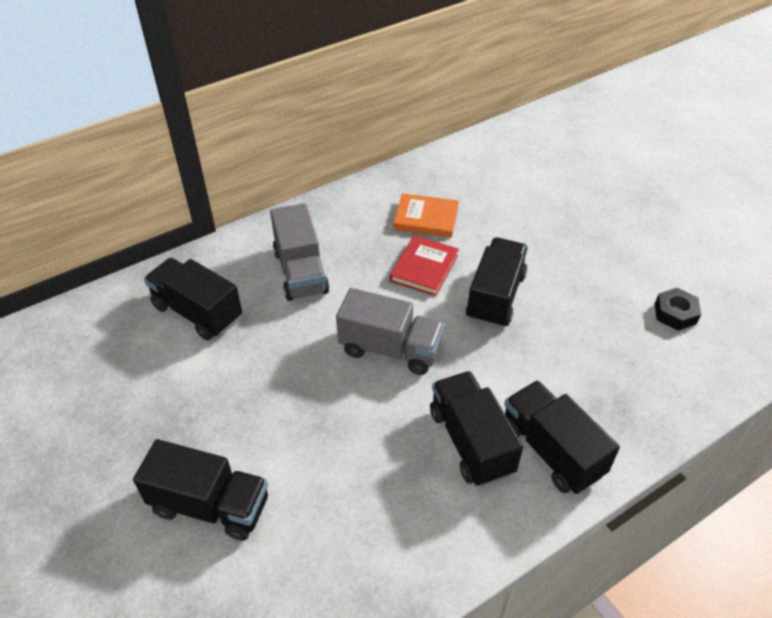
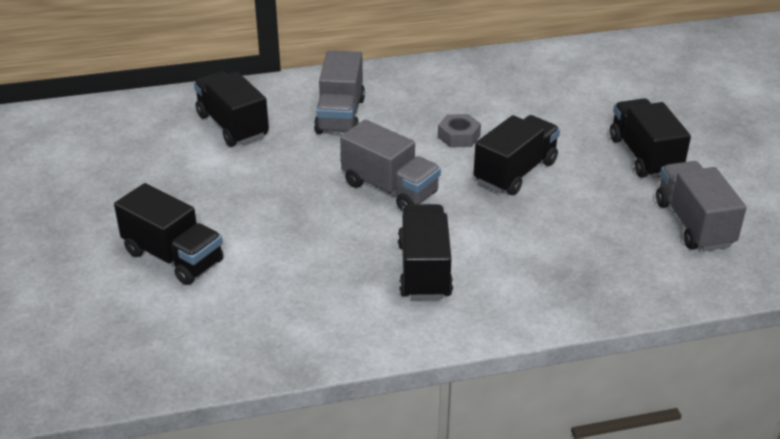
camera: 20 degrees right, 10 degrees down
red book [390,235,459,296] -> grey nut [438,114,481,148]
orange book [393,193,459,238] -> none
black truck [504,380,620,494] -> black truck moved to [610,98,691,178]
black nut [655,288,701,331] -> grey truck [656,161,746,251]

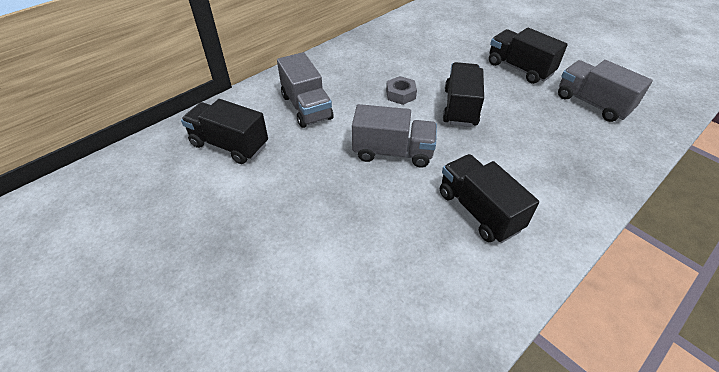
camera: 30 degrees left, 10 degrees up
black truck [114,183,223,285] -> none

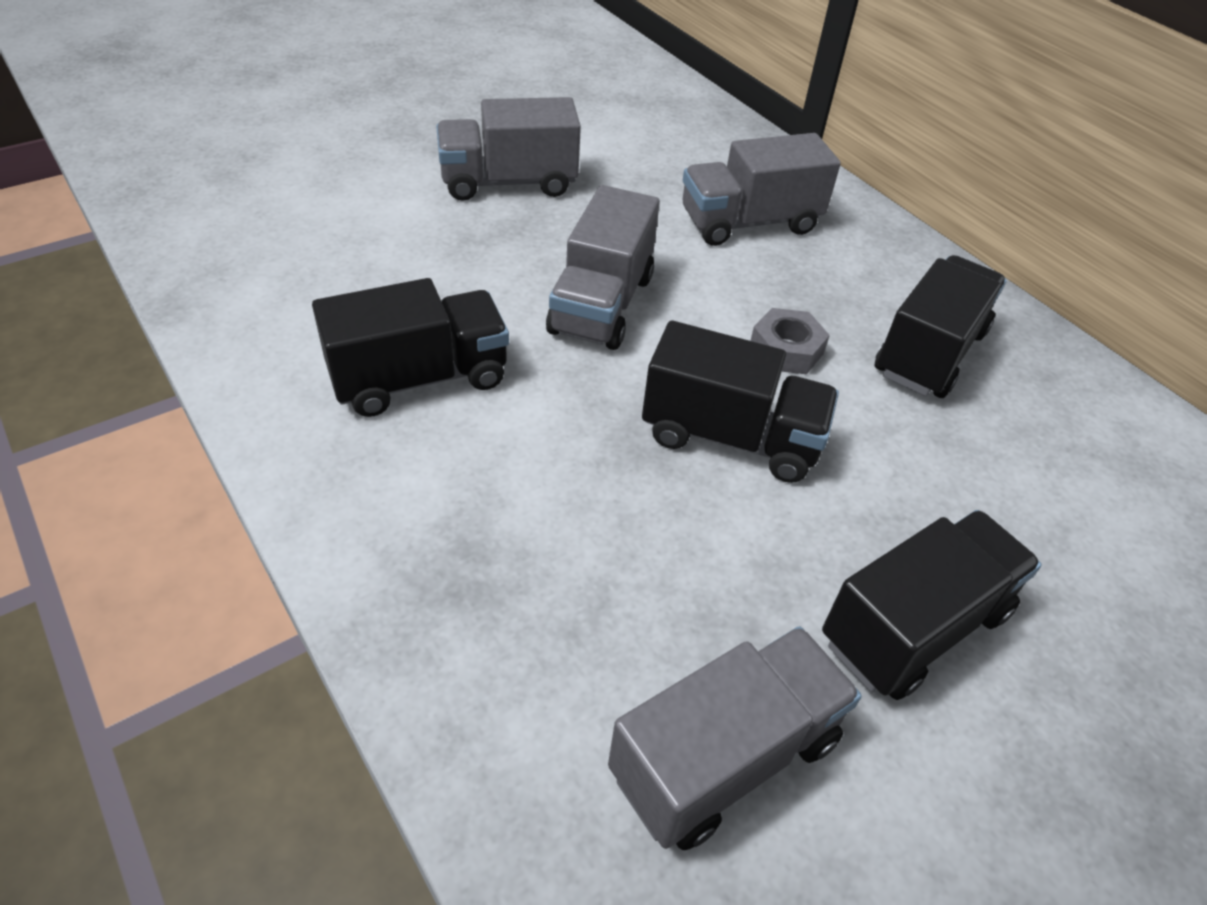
camera: 95 degrees right, 0 degrees up
black truck [181,99,268,164] -> black truck moved to [875,255,1007,398]
none -> grey truck [436,97,581,201]

